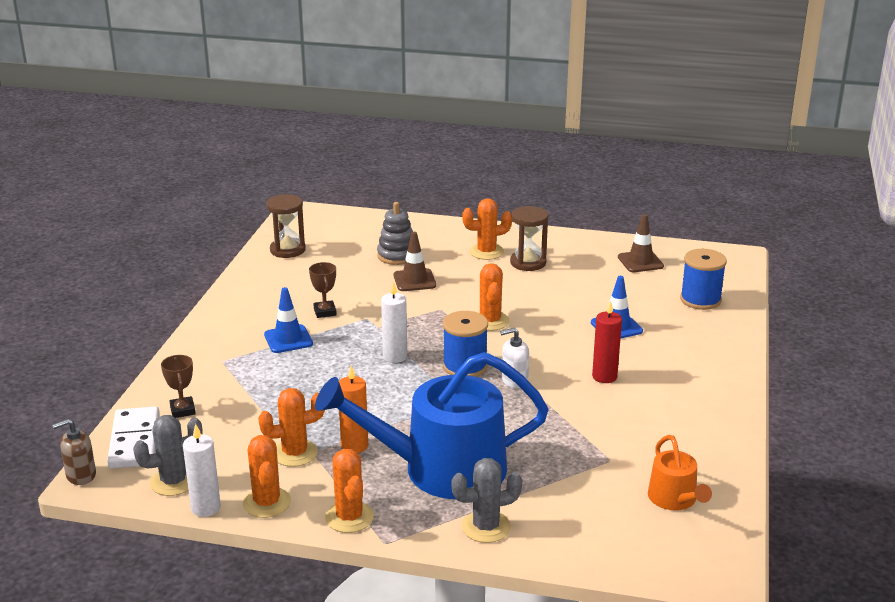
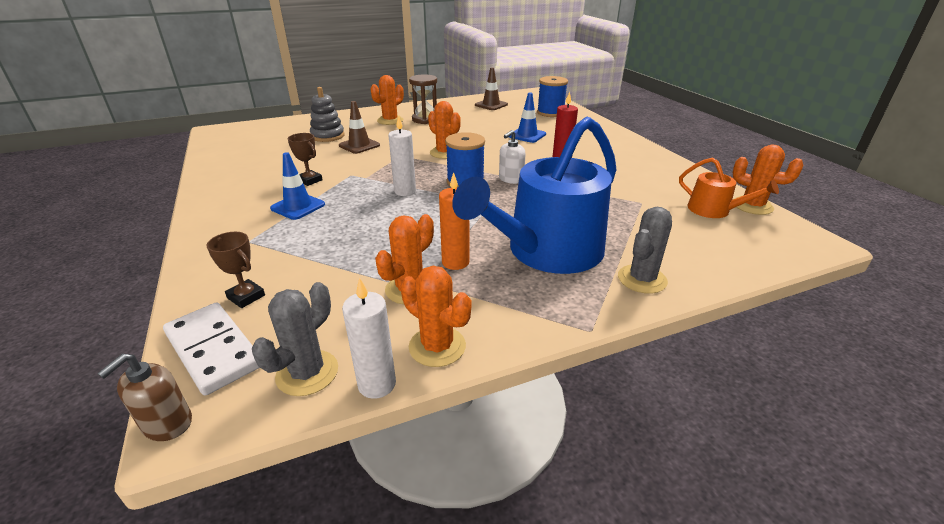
camera: 35 degrees left, 5 degrees up
brown hourglass [266,194,306,258] -> none
orange cactus [325,449,374,533] -> orange cactus moved to [733,144,803,215]

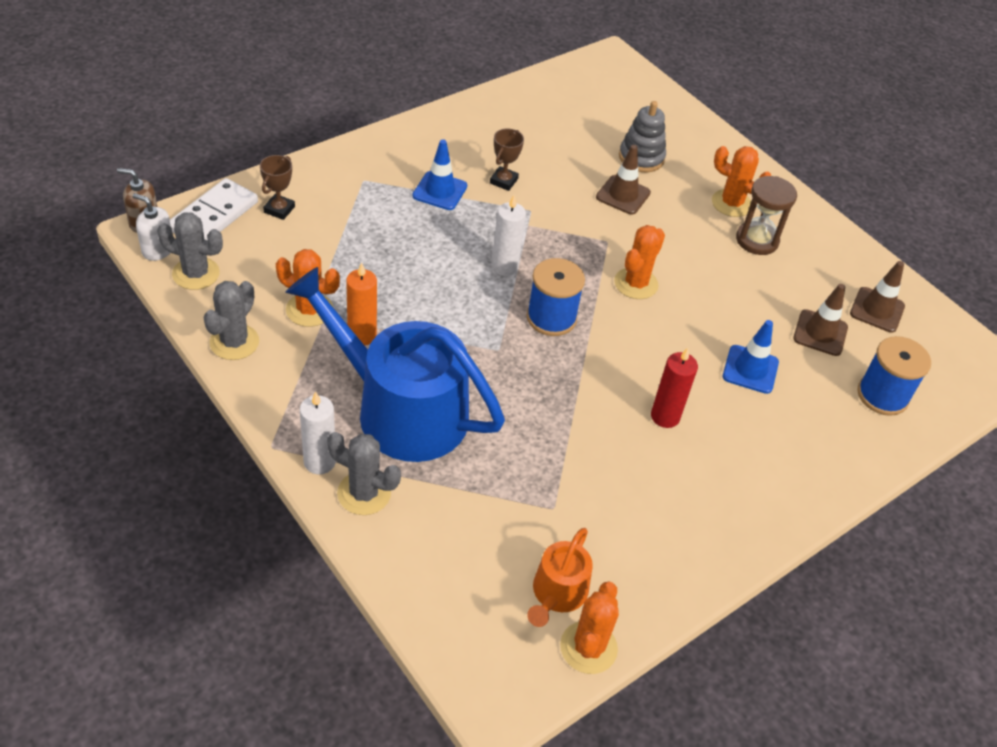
camera: 70 degrees right, 15 degrees up
white candle [342,277,396,399] -> white candle moved to [300,392,336,474]
orange cactus [400,266,471,367] -> grey cactus [203,281,259,360]
white soap dispenser [499,130,526,184] -> white soap dispenser moved to [133,193,171,261]
none -> brown traffic cone [793,284,848,356]

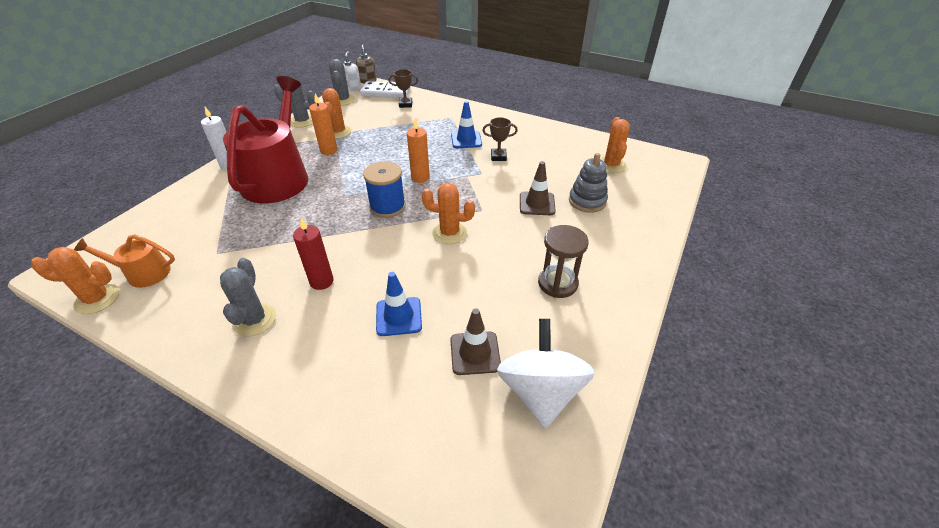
camera: 70 degrees right, 5 degrees down
blue watering can [285,267,505,462] -> red watering can [223,76,308,203]
grey cactus [327,432,401,515] -> grey cactus moved to [220,258,276,336]
white candle [491,195,526,276] -> orange candle [407,118,430,183]
orange cactus [712,146,771,217] -> orange cactus moved to [600,117,630,173]
brown traffic cone [850,261,905,333] -> white spinning top [497,319,595,428]
blue spool [857,336,931,416] -> none

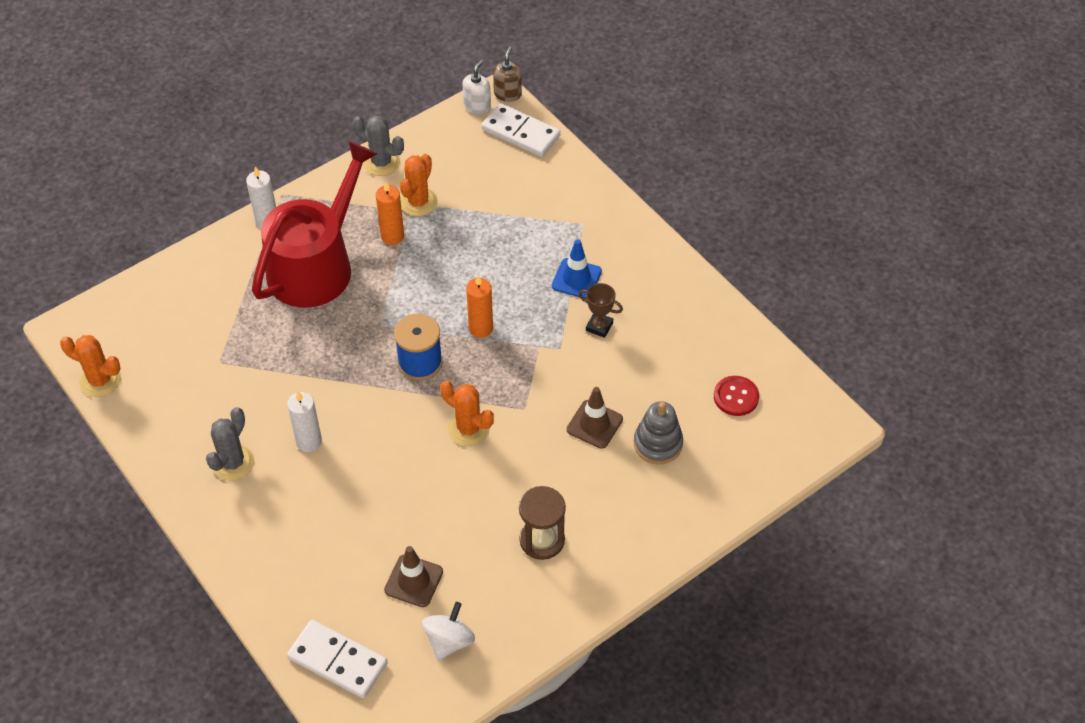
camera: 25 degrees right, 10 degrees up
orange watering can [74,234,175,288] -> none
red candle [293,218,334,290] -> white candle [287,391,322,452]
grey cactus [329,59,355,106] -> none
blue traffic cone [376,272,422,336] -> none
brown trophy [388,69,418,108] -> none
white spinning top [497,319,595,428] -> white spinning top [422,602,475,660], size x0.63
orange cactus [600,117,630,173] -> red button [714,376,759,416]
none -> white domino [287,619,388,698]

